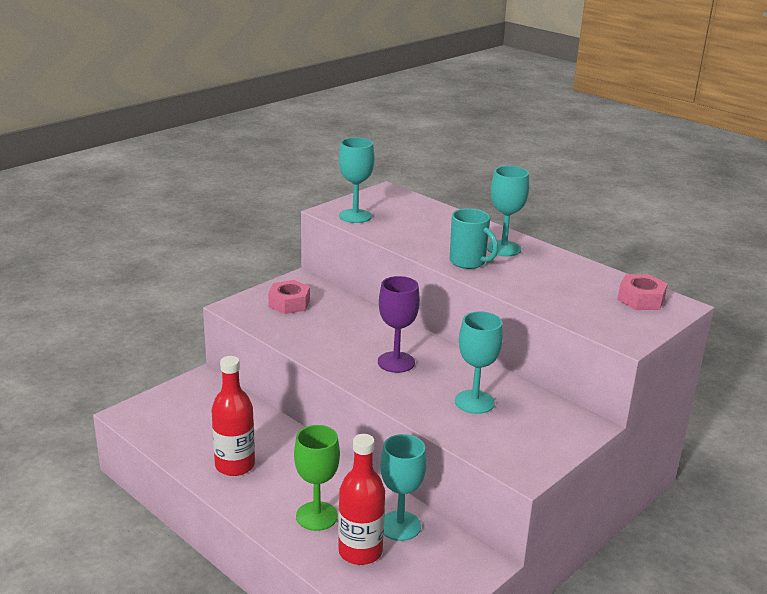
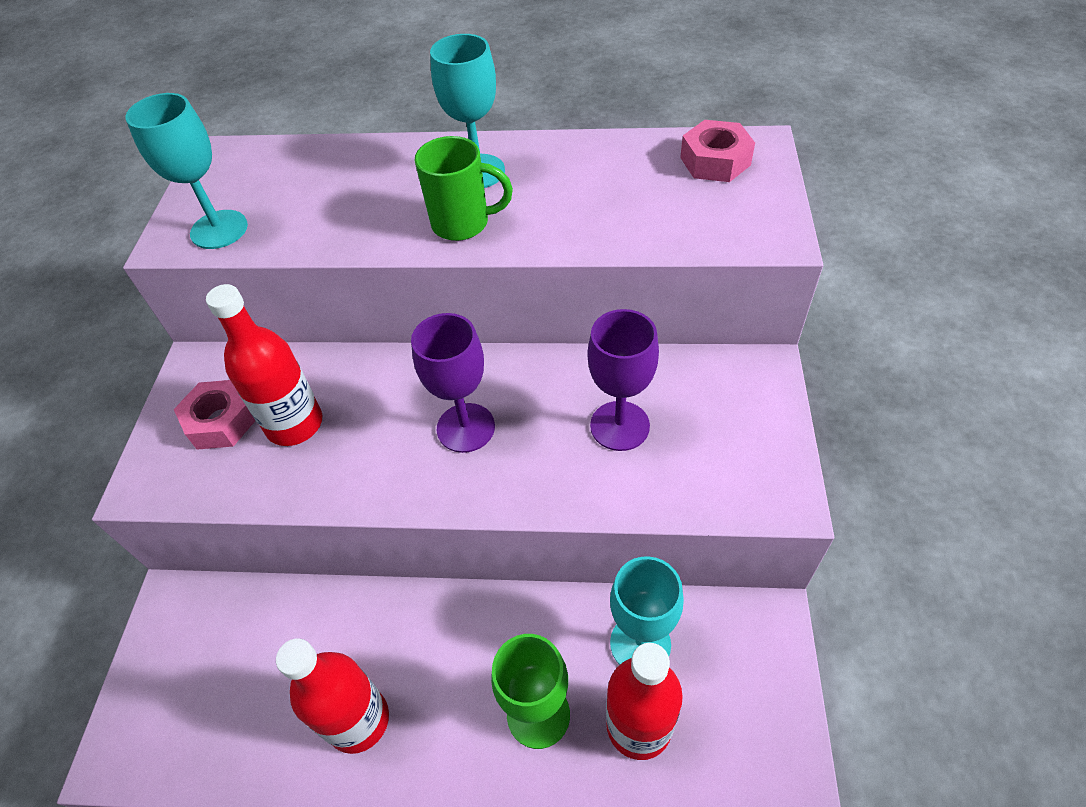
camera: 35 degrees left, 25 degrees up
turquoise mug [450,208,498,269] -> green mug [415,136,513,241]
turquoise goblet [455,311,503,414] -> purple goblet [588,309,659,451]
none -> red bottle [206,284,322,446]

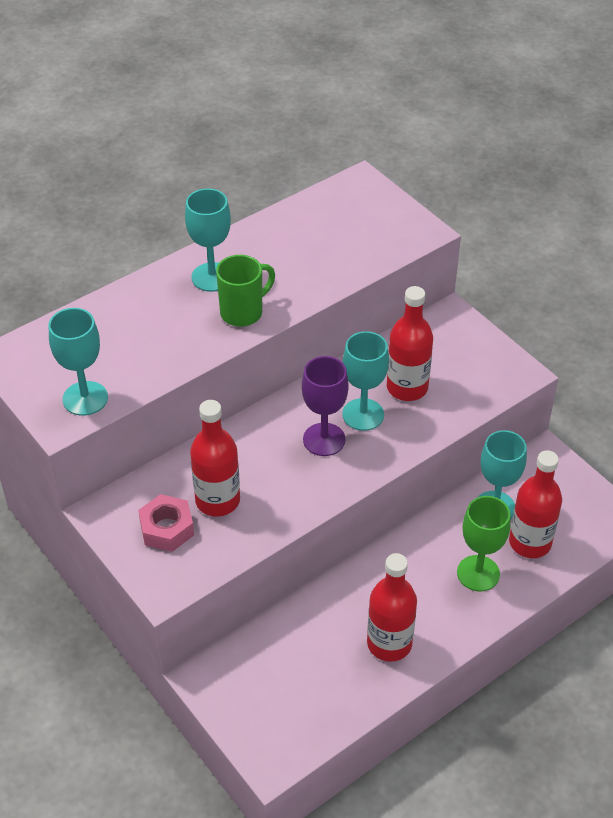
camera: 45 degrees left, 5 degrees down
purple goblet [588,309,659,451] -> red bottle [387,286,433,401]
pink nut [680,120,755,182] -> none
none -> turquoise goblet [342,331,389,431]

